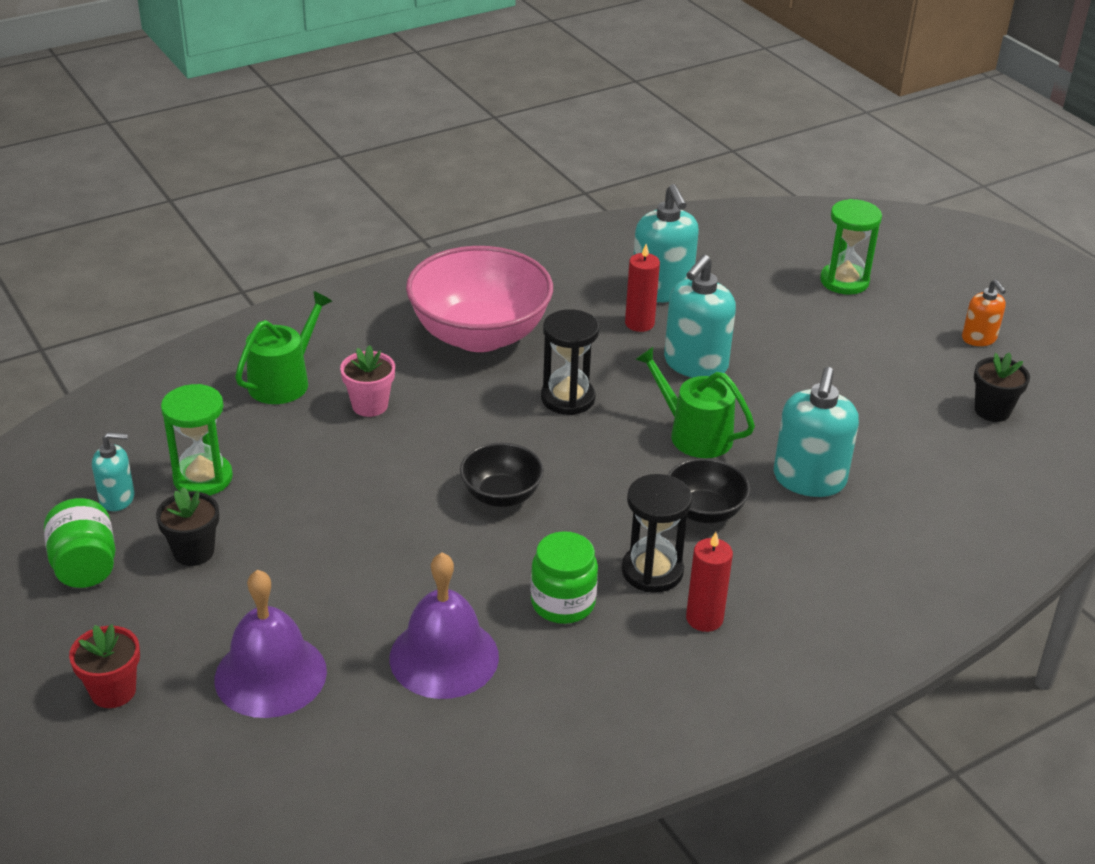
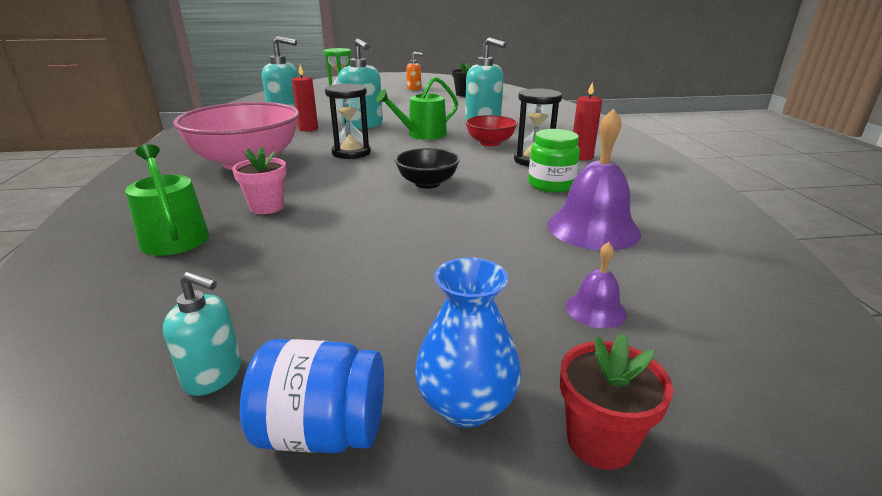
camera: 65 degrees left, 10 degrees down
green jar [44,498,115,588] -> blue jar [240,339,384,453]
turquoise soap dispenser [92,432,134,511] -> turquoise soap dispenser turned 90 degrees clockwise [163,271,241,396]
black flower pot [156,487,219,566] -> none
green hourglass [161,384,233,496] -> none
purple bell [215,570,327,718] -> purple bell [566,242,627,328], size x0.49
black bowl [668,458,750,523] -> red bowl [465,115,518,146]
none -> blue vase [415,257,521,428]

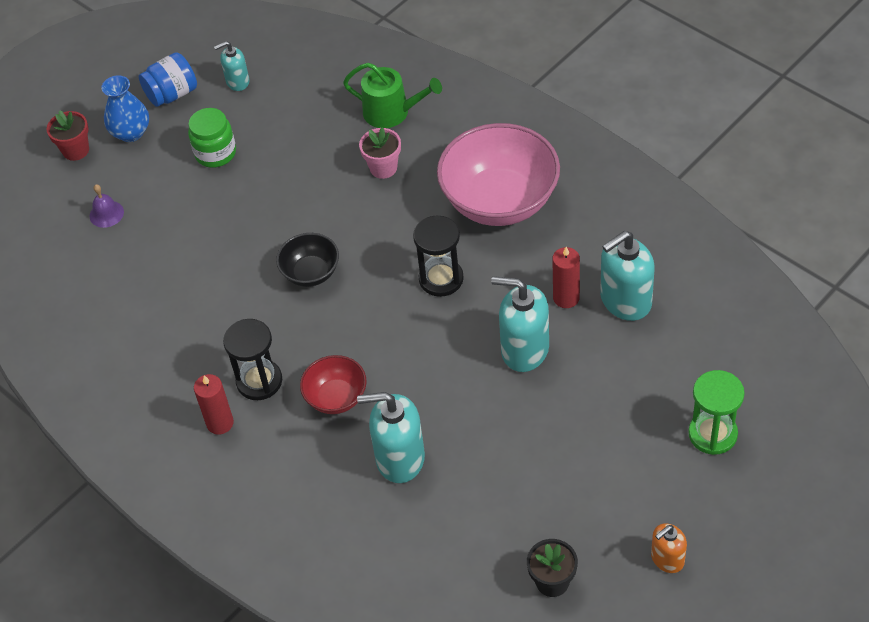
camera: 145 degrees right, 25 degrees up
green watering can [376,77,458,140] -> none
green jar [528,129,580,192] -> green jar moved to [188,108,236,168]
purple bell [548,108,641,250] -> none

